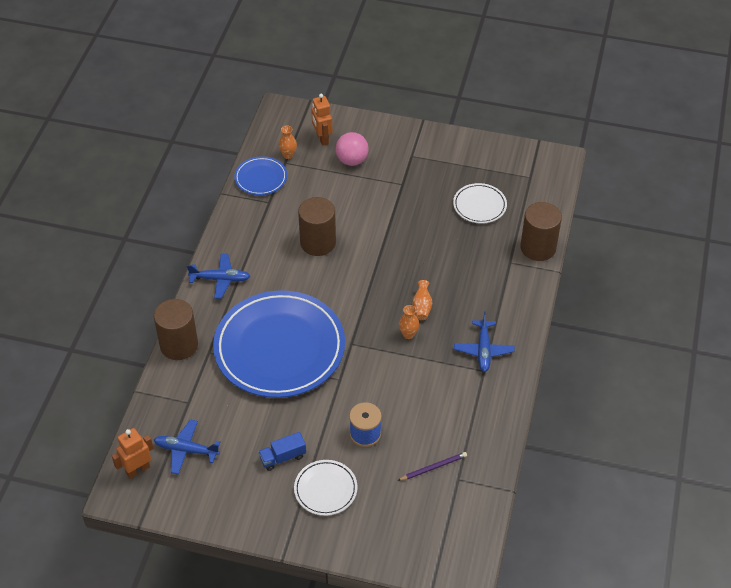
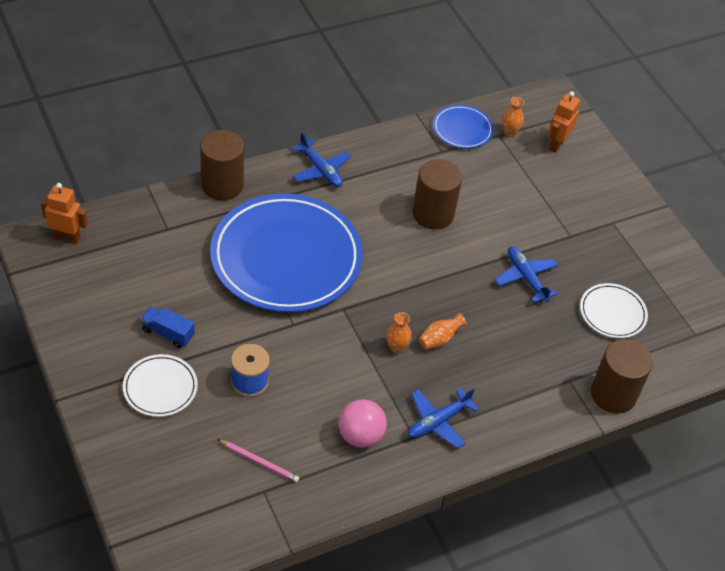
camera: 45 degrees right, 0 degrees up
blue plane [154,419,221,475] -> blue plane moved to [495,246,558,303]
pink ball [335,132,369,166] -> pink ball moved to [339,399,387,448]
purple pencil [397,452,467,481] -> pink pencil [217,439,299,482]

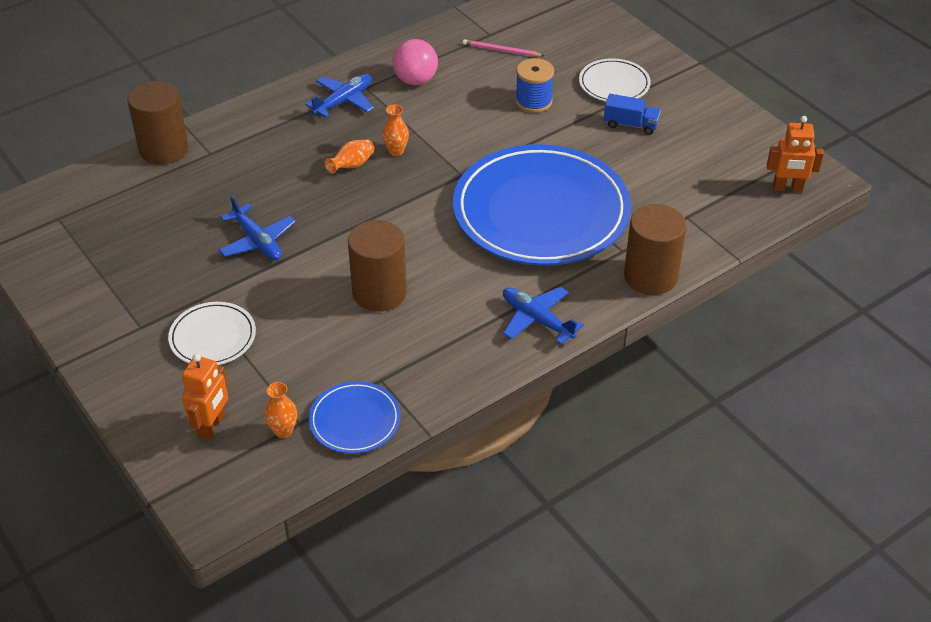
camera: 175 degrees right, 5 degrees down
white plate [580,283,648,338] -> white plate moved to [168,302,256,365]

